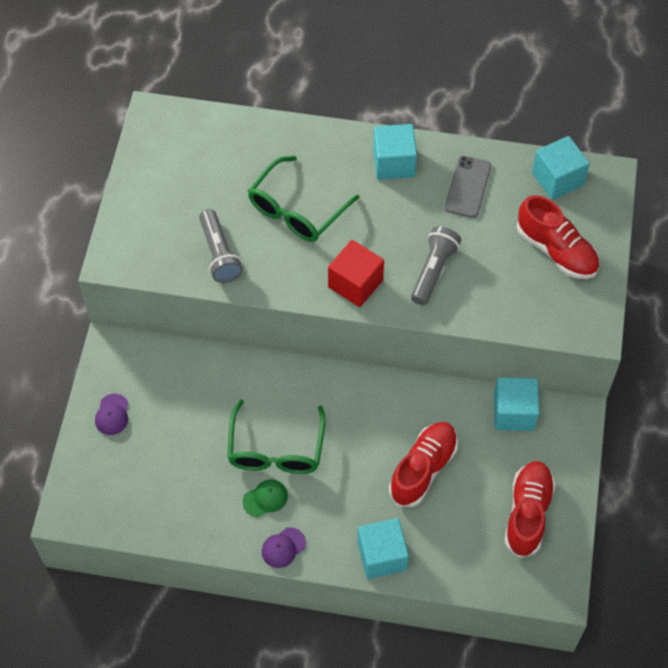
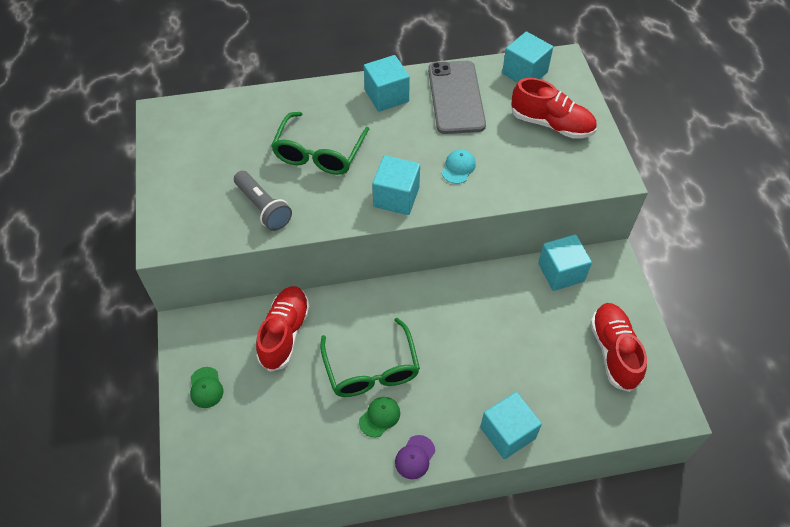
camera: 20 degrees left, 5 degrees down
purple cap [95,394,128,435] -> green cap [190,367,223,408]
red cube [328,240,384,307] -> turquoise cube [372,155,420,215]
red shoe [389,422,458,507] -> red shoe moved to [256,286,310,372]
grey flashlight [411,226,461,305] -> turquoise cap [442,149,476,184]
grey phone [445,156,491,218] -> grey phone [428,61,486,134], size x1.58

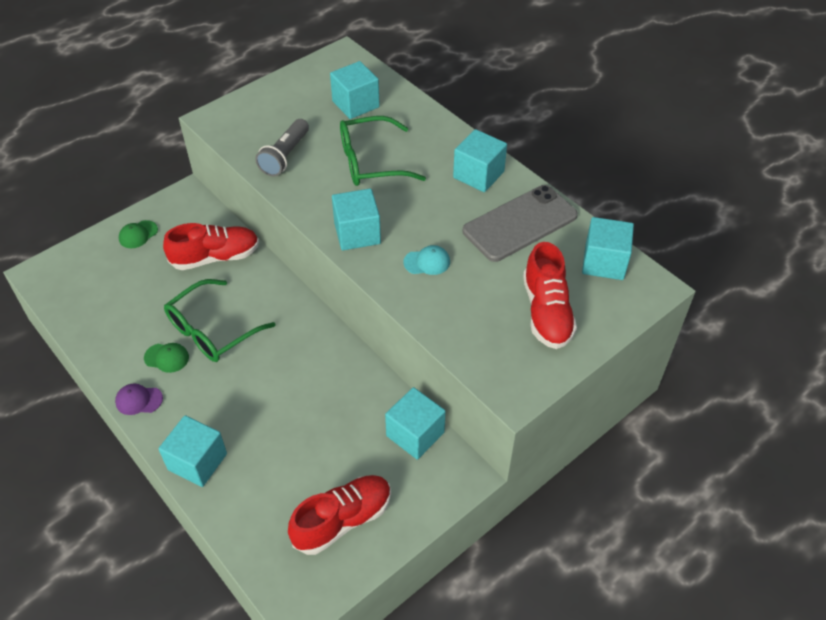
camera: 60 degrees right, 5 degrees down
none -> turquoise cube [330,61,380,119]

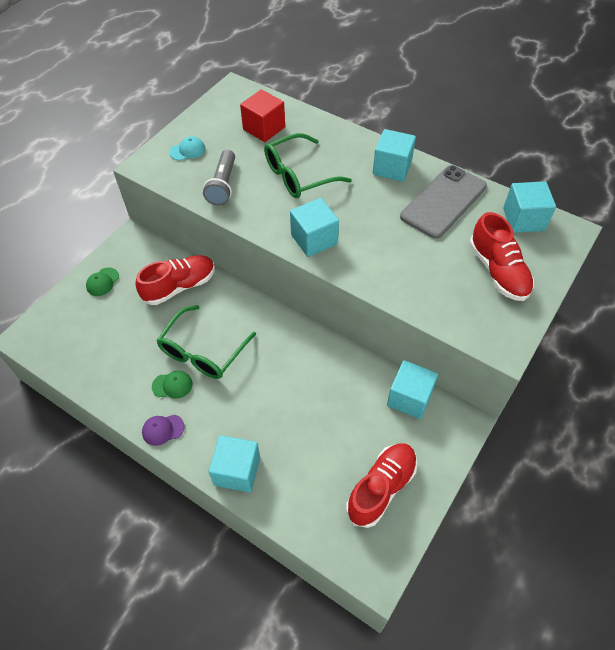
camera: 15 degrees left, 5 degrees up
turquoise cube [330,61,380,119] -> red cube [240,90,285,142]
turquoise cap [403,245,450,275] -> turquoise cap moved to [169,136,205,161]

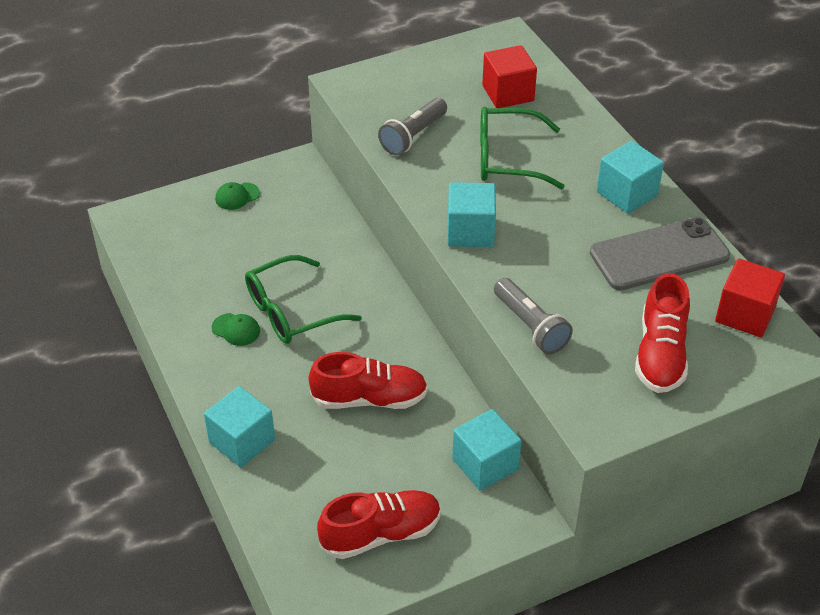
camera: 30 degrees right, 10 degrees down
red shoe [135,255,215,305] -> red shoe moved to [309,352,428,409]
purple cap [142,415,184,446] -> none
turquoise cap [169,136,205,161] -> none
turquoise cube [503,181,556,233] -> red cube [715,258,785,337]
none -> grey flashlight [494,278,573,354]

